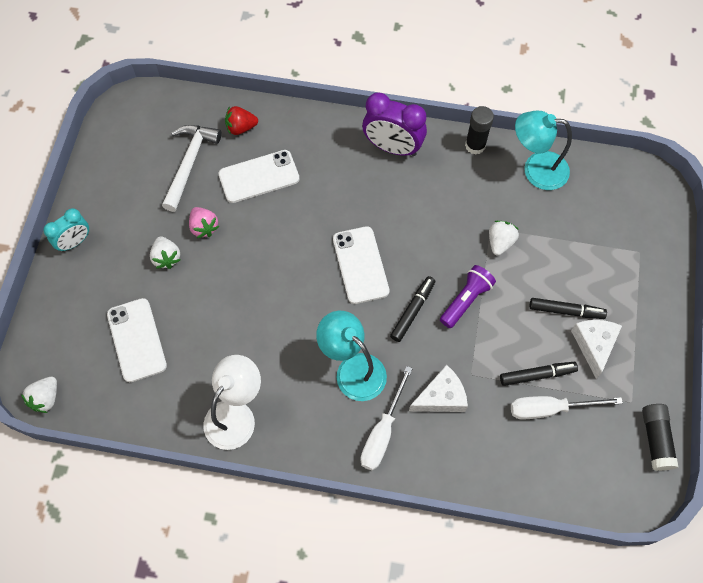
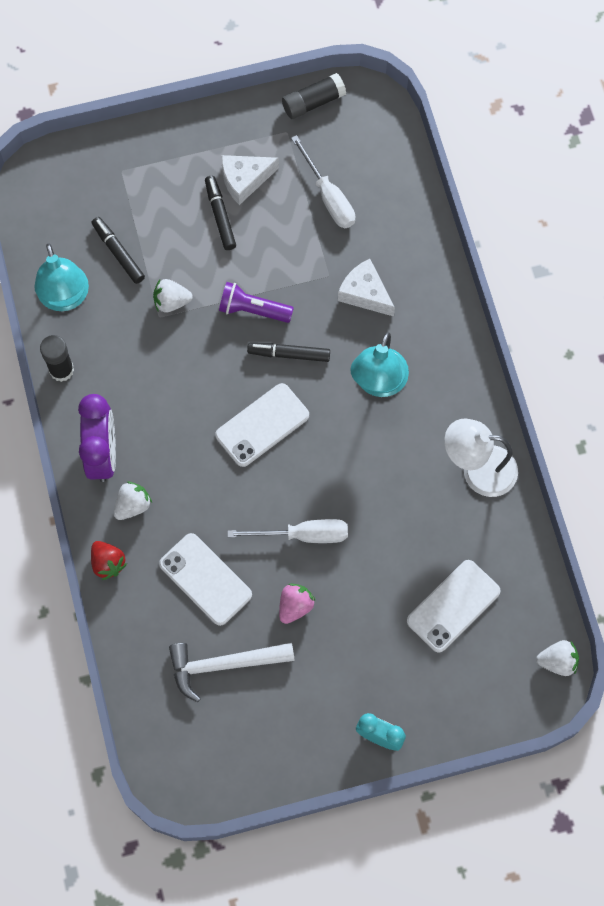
camera: 115 degrees left, 5 degrees up
white strawberry [150,236,180,269] -> white strawberry moved to [114,481,152,520]
red strawberry [225,106,258,135] -> red strawberry moved to [91,541,127,580]
white screwdriver [360,366,413,471] -> white screwdriver moved to [227,519,348,543]
black marker [500,362,578,386] -> black marker moved to [91,217,145,284]

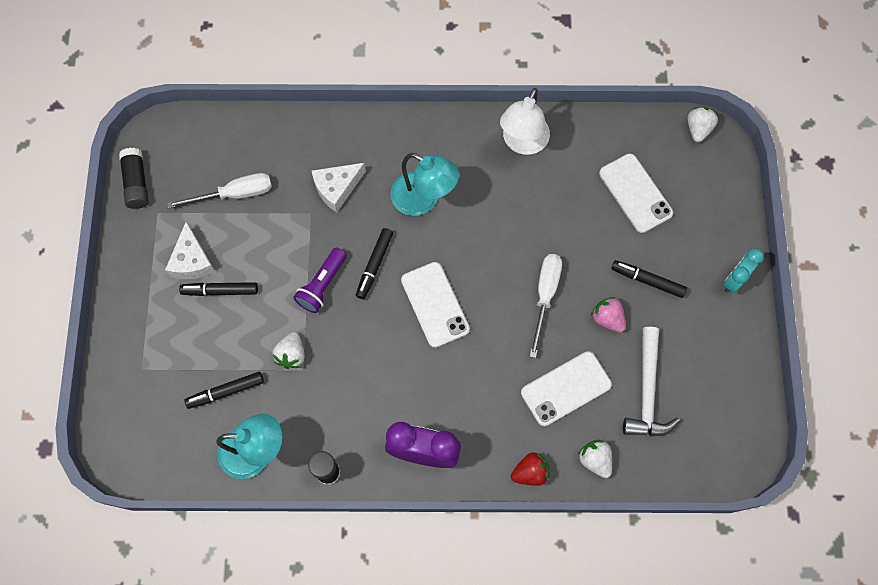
camera: 75 degrees left, 0 degrees up
white strawberry [114,481,152,520] -> white strawberry moved to [578,440,612,478]
none -> black marker [611,260,687,298]

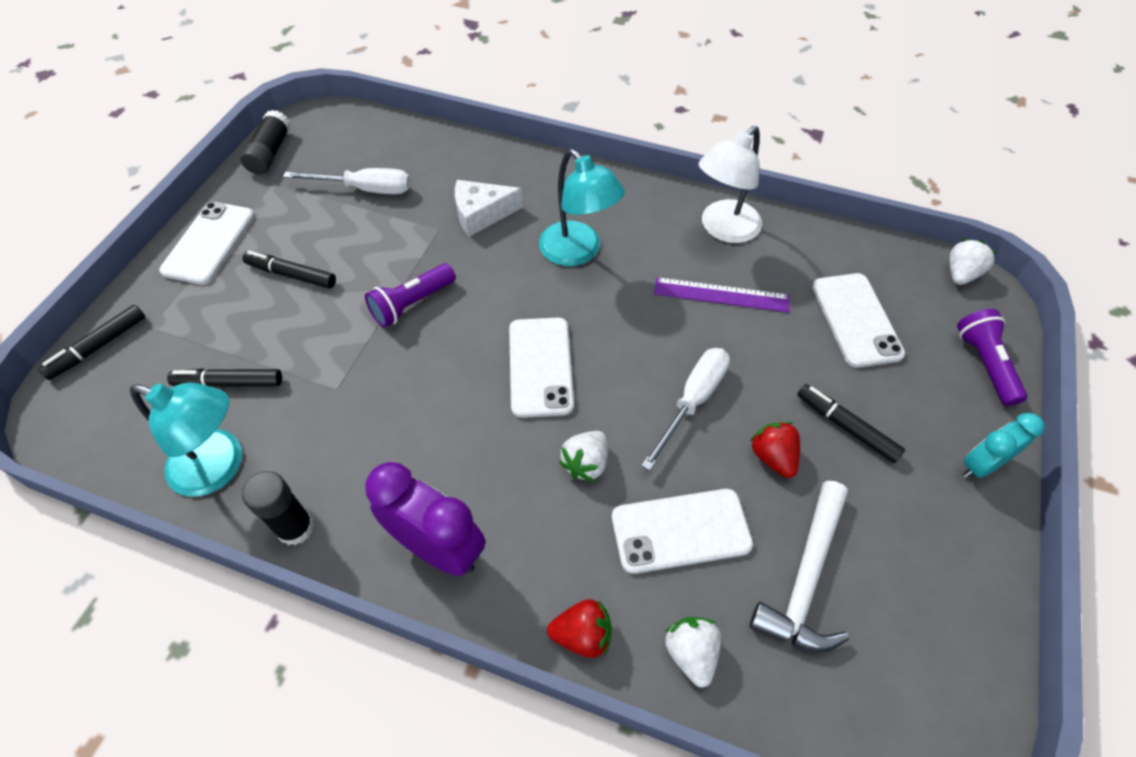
camera: 20 degrees right, 15 degrees down
white cheese [165,222,215,279] -> none
white strawberry [272,332,304,369] -> white strawberry moved to [559,431,607,482]
black marker [356,228,393,299] -> black marker moved to [38,305,145,380]
pink strawberry [591,297,626,333] -> red strawberry [749,422,800,478]
none -> white phone [159,202,255,285]
none -> purple ruler [654,277,790,313]
none -> purple flashlight [957,309,1027,406]

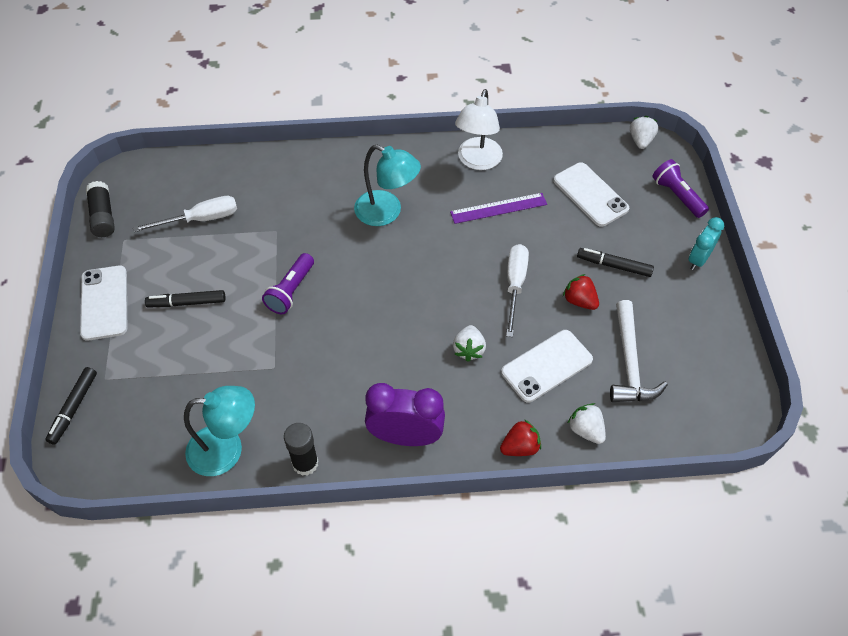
camera: 25 degrees left, 0 degrees up
black marker [167,369,282,387] -> none
white cheese [455,180,523,237] -> none
white phone [509,318,574,418] -> none

